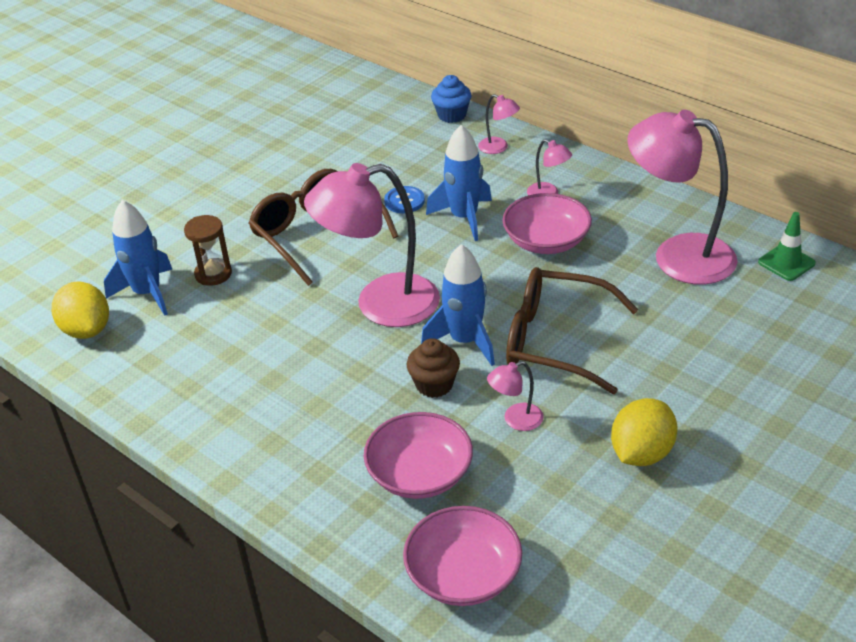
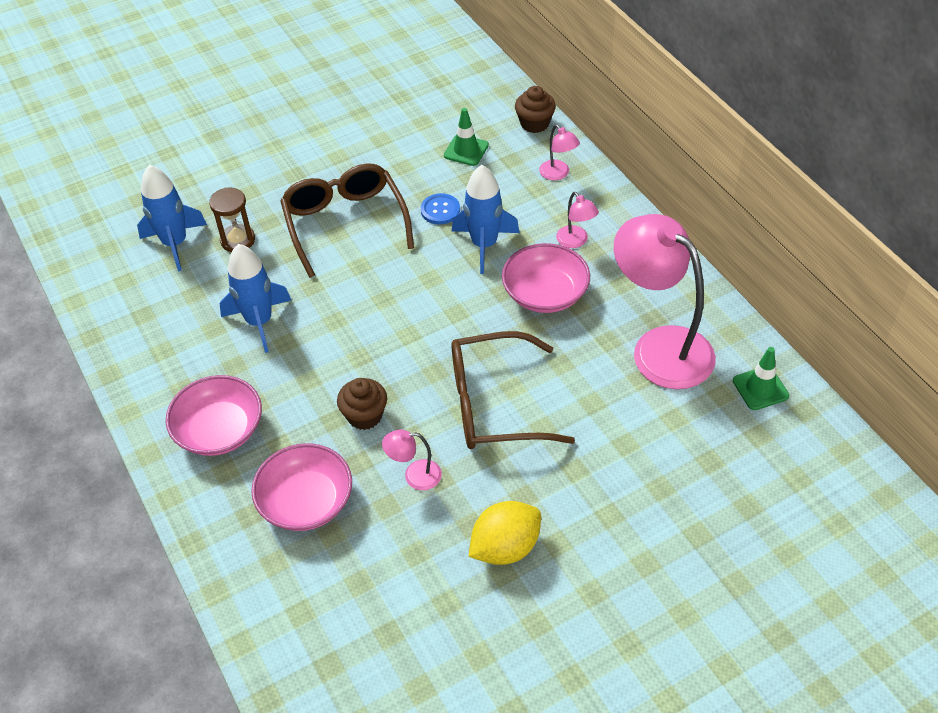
camera: 20 degrees right, 10 degrees up
yellow lemon [52,282,109,339] -> none
pink lamp [304,163,440,327] -> none
pink bowl [403,506,522,606] -> pink bowl moved to [166,375,262,456]
blue rocket [421,244,495,366] -> blue rocket moved to [219,244,291,353]
blue cupcake [431,75,471,123] -> brown cupcake [515,86,556,133]
brown glasses [506,267,638,394] -> brown glasses turned 45 degrees counterclockwise [451,331,575,449]
none -> green traffic cone [444,108,489,166]

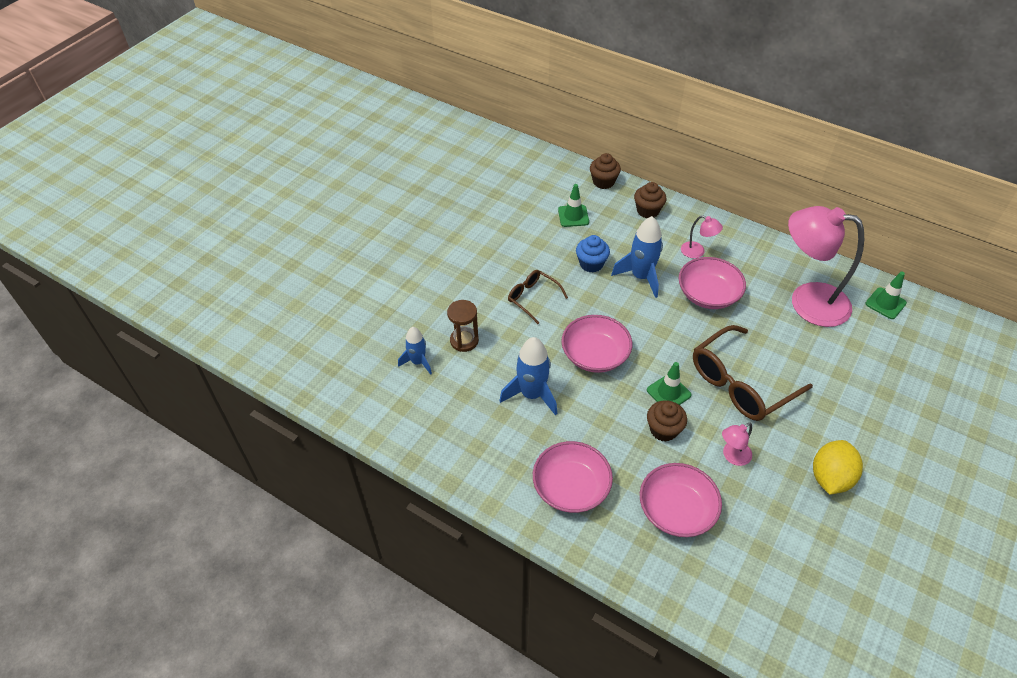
camera: 30 degrees left, 0 degrees up
blue rocket [137,165,207,271] -> blue rocket [398,327,432,375], size x0.63
brown glasses [280,163,414,278] -> brown glasses [508,270,568,324], size x0.54
blue button [421,193,460,225] -> blue cupcake [576,235,610,272]
pink lamp [539,125,580,180] -> brown cupcake [634,182,667,218]
none -> pink bowl [561,315,632,373]
none -> green traffic cone [647,362,691,405]

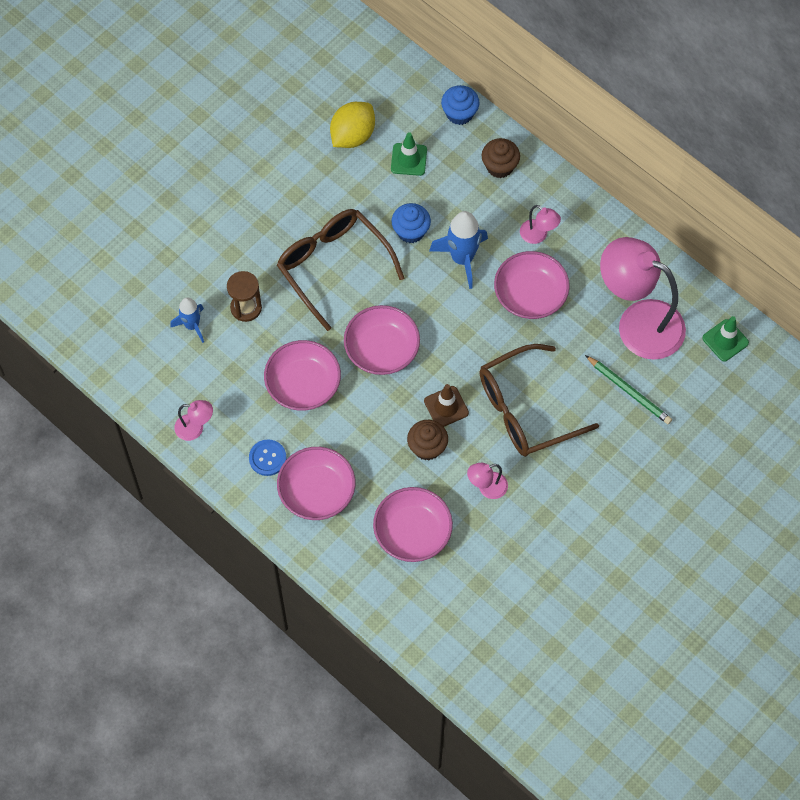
camera: 10 degrees right, 15 degrees up
blue rocket [500,337,557,416] -> pink bowl [264,340,341,411]
brown glasses [508,270,568,324] -> brown glasses [277,209,404,331], size x1.84
brown cupcake [590,153,621,189] -> blue cupcake [441,85,480,125]
green traffic cone [647,362,691,405] -> brown traffic cone [424,384,469,427]
yellow lemon [813,440,863,495] -> yellow lemon moved to [330,102,375,148]
none -> pink lamp [174,400,213,441]
none -> blue button [249,439,287,476]
none -> green pencil [585,355,672,424]

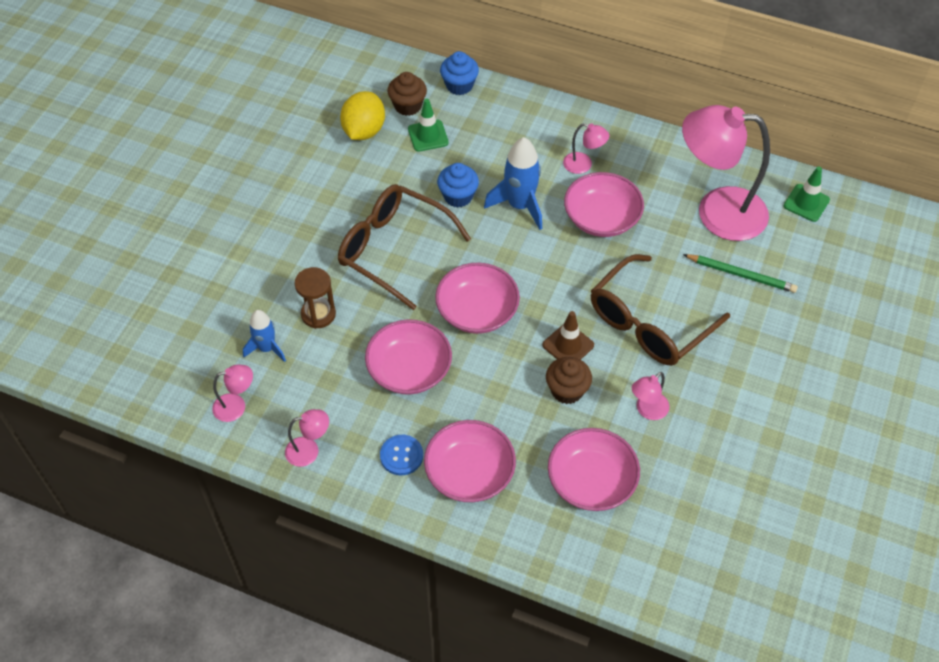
camera: 20 degrees left, 10 degrees down
brown cupcake [481,138,520,178] -> brown cupcake moved to [388,72,427,116]
none -> pink lamp [212,365,253,422]

